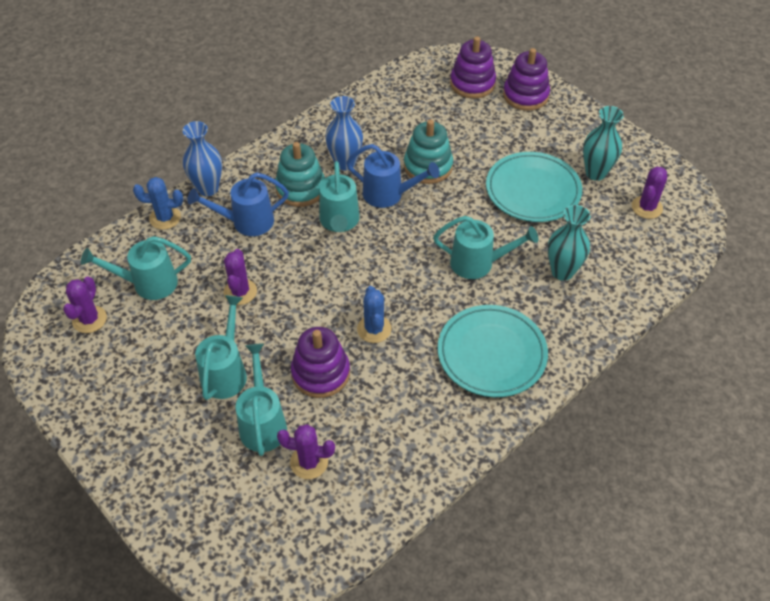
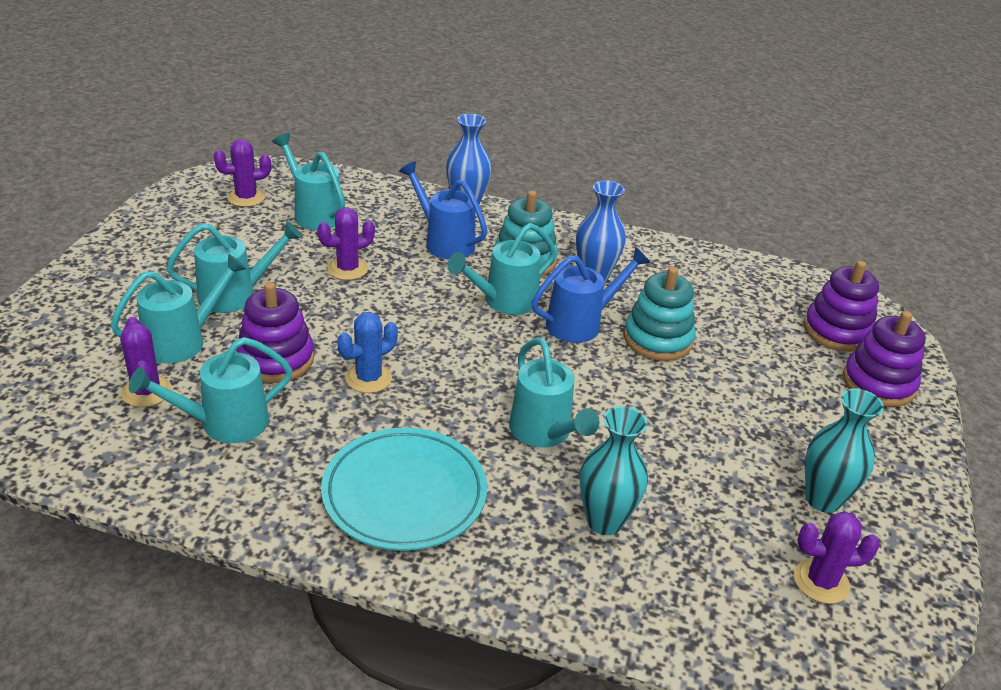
camera: 55 degrees right, 15 degrees down
blue cactus [133,177,183,230] -> none
blue watering can [346,144,440,208] -> blue watering can turned 105 degrees counterclockwise [532,247,651,343]
turquoise plate [486,152,582,222] -> none
none -> turquoise watering can [129,337,292,443]

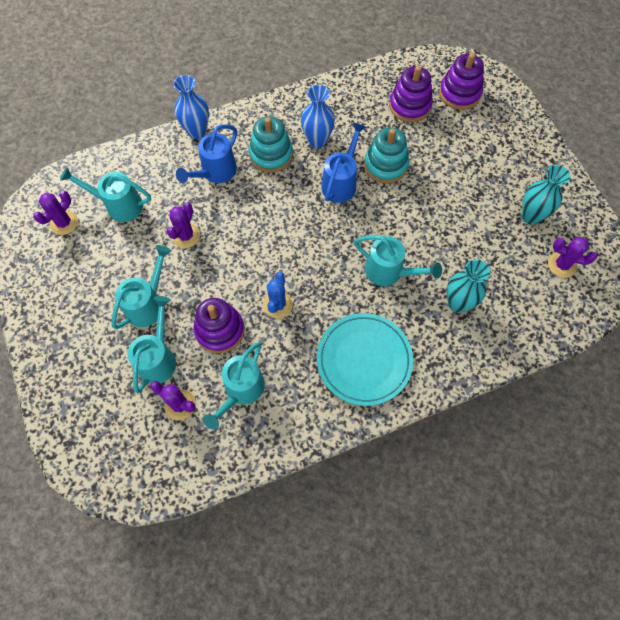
camera: 35 degrees left, 30 degrees up
blue watering can [399,161,488,259] -> blue watering can turned 60 degrees counterclockwise [176,124,237,183]
turquoise watering can [447,223,556,315] -> none
purple cactus [794,511,880,604] -> purple cactus turned 60 degrees clockwise [548,237,597,278]
purple stacking toy [843,311,925,407] -> purple stacking toy moved to [389,66,433,122]

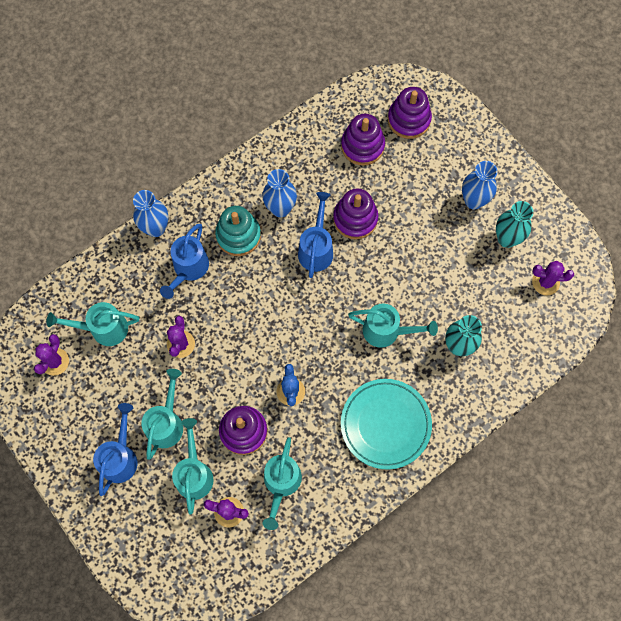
camera: 15 degrees left, 5 degrees up
turquoise stacking toy [364,127,409,184] -> purple stacking toy [333,188,378,239]
none -> blue watering can [93,403,137,496]
none -> blue vase [462,161,497,210]

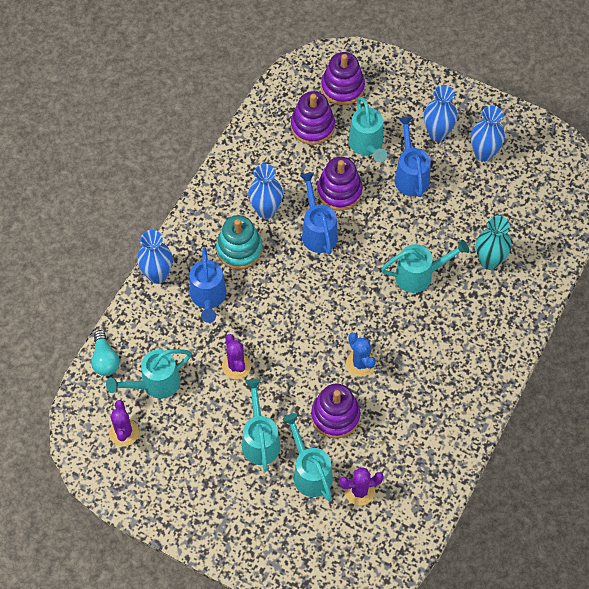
camera: 25 degrees left, 10 degrees down
blue watering can [93,403,137,496] -> blue watering can moved to [394,117,431,197]
turquoise watering can [263,437,302,530] -> turquoise watering can moved to [348,97,387,162]
turquoise plate [341,379,432,470] -> none
turquoise vase [496,201,534,248] -> blue vase [471,105,505,162]
purple cactus [532,261,574,295] -> none
none -> turquoise light bulb [91,330,120,376]

